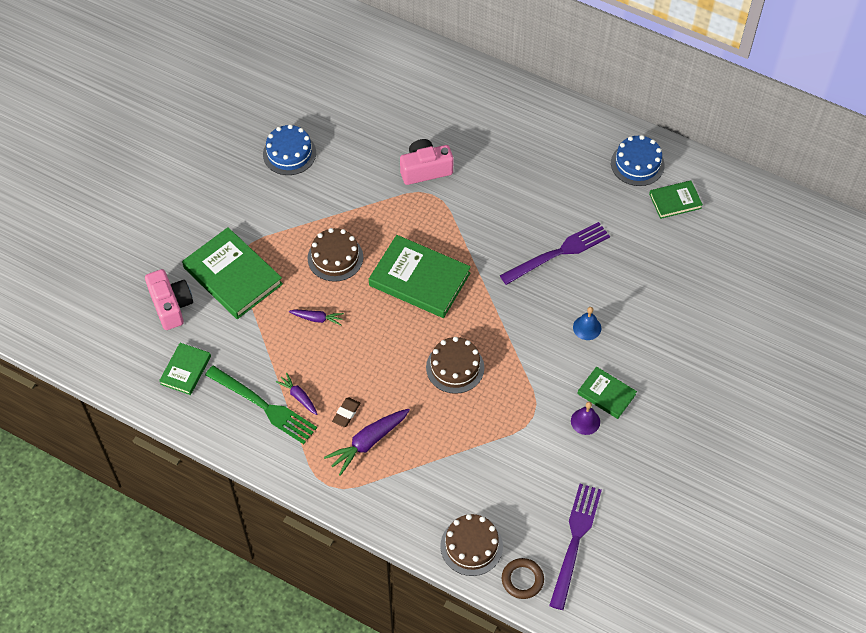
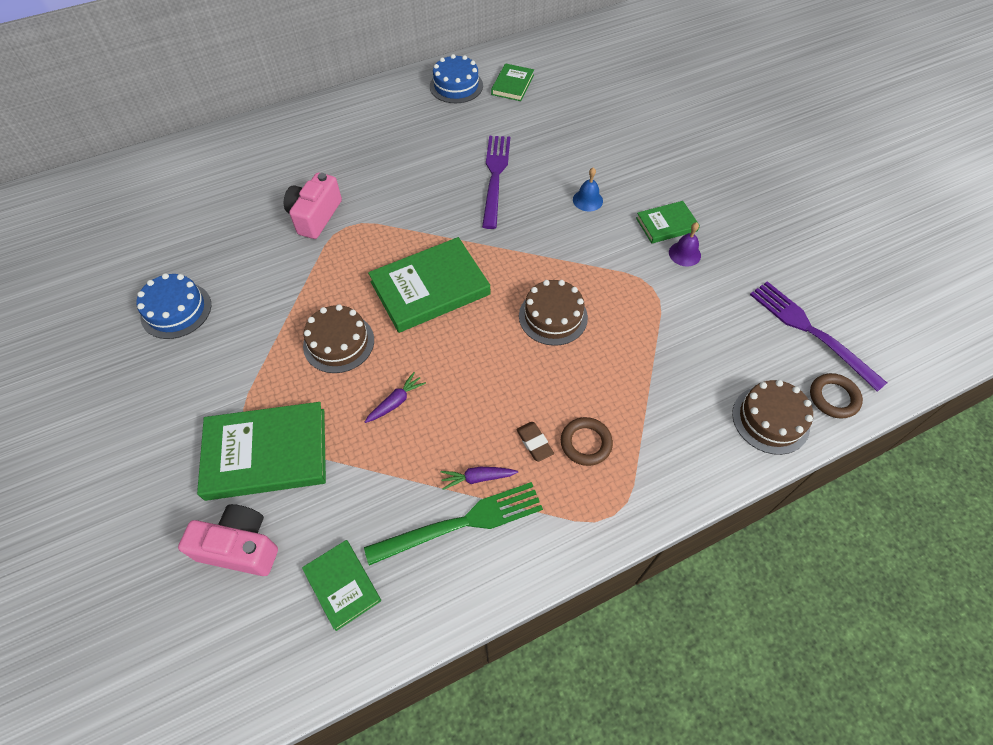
camera: 55 degrees left, 0 degrees up
purple carrot [324,409,410,476] -> brown ring [561,417,613,466]

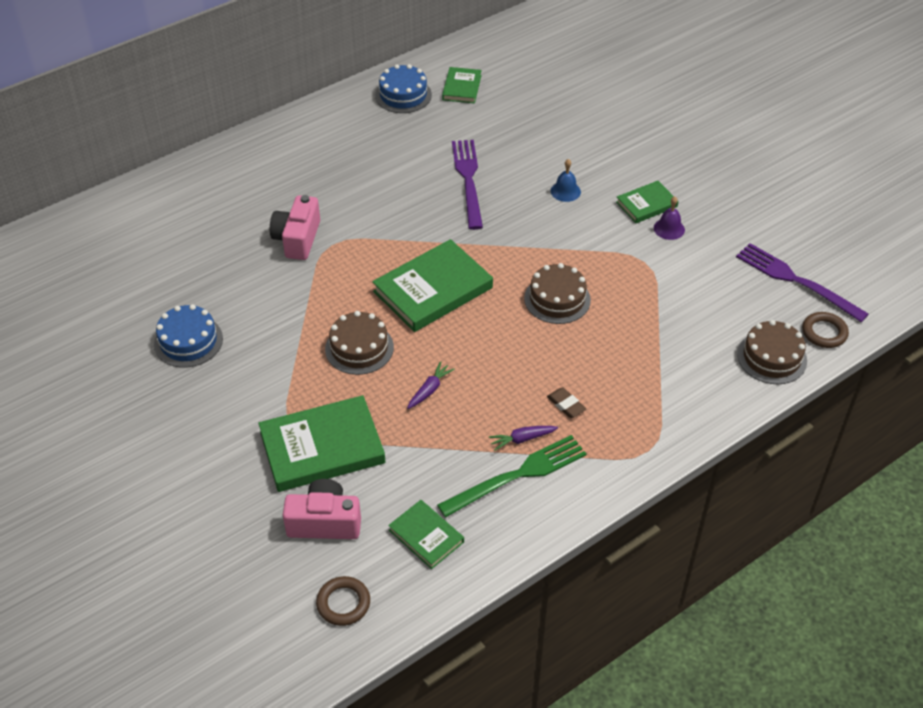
camera: 10 degrees left, 10 degrees down
brown ring [561,417,613,466] -> brown ring moved to [316,576,370,626]

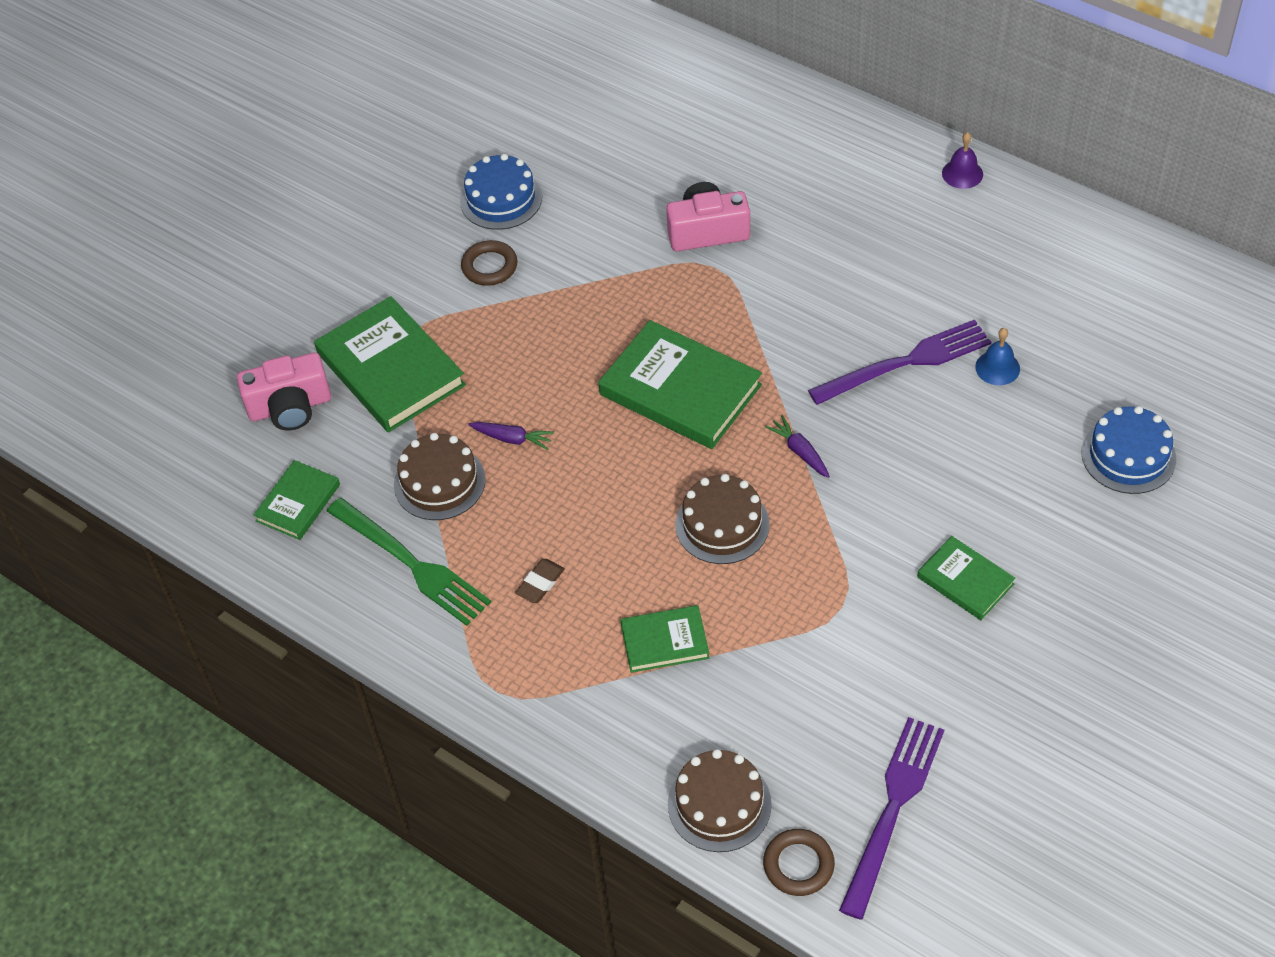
camera: 75 degrees right, 5 degrees up
pink camera [283,479,361,539] -> pink camera turned 90 degrees clockwise [237,352,331,431]
brown ring [316,576,370,626] -> brown ring moved to [461,240,517,286]
brown cake [325,311,394,375] -> brown cake moved to [394,433,485,520]
blue cake [375,64,432,113] -> blue cake moved to [1081,406,1176,494]
green book [442,67,482,103] -> green book moved to [620,605,709,673]
purple carrot [489,426,558,451] -> purple carrot moved to [765,415,830,478]
blue bell [551,159,581,202] -> blue bell moved to [975,328,1020,385]
purple bell [654,196,685,240] -> purple bell moved to [942,132,983,189]

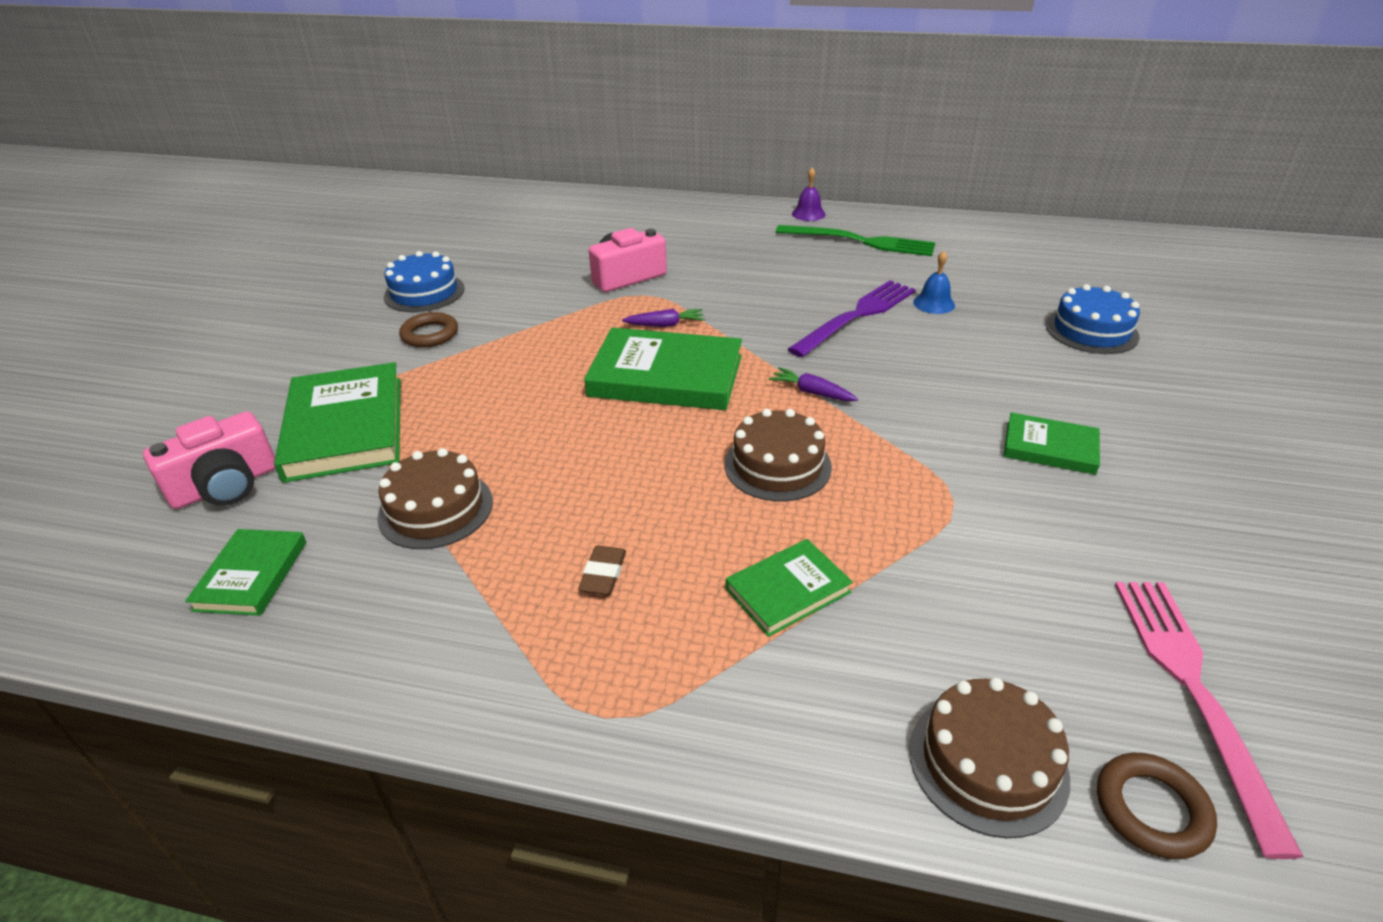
camera: 25 degrees left, 15 degrees down
green book [314,296,466,432] -> green book turned 45 degrees clockwise [274,362,401,483]
green fork [327,498,491,626] -> green fork moved to [776,225,935,256]
purple carrot [468,422,554,450] -> purple carrot moved to [622,309,705,327]
purple fork [839,717,944,920] -> pink fork [1115,582,1303,859]

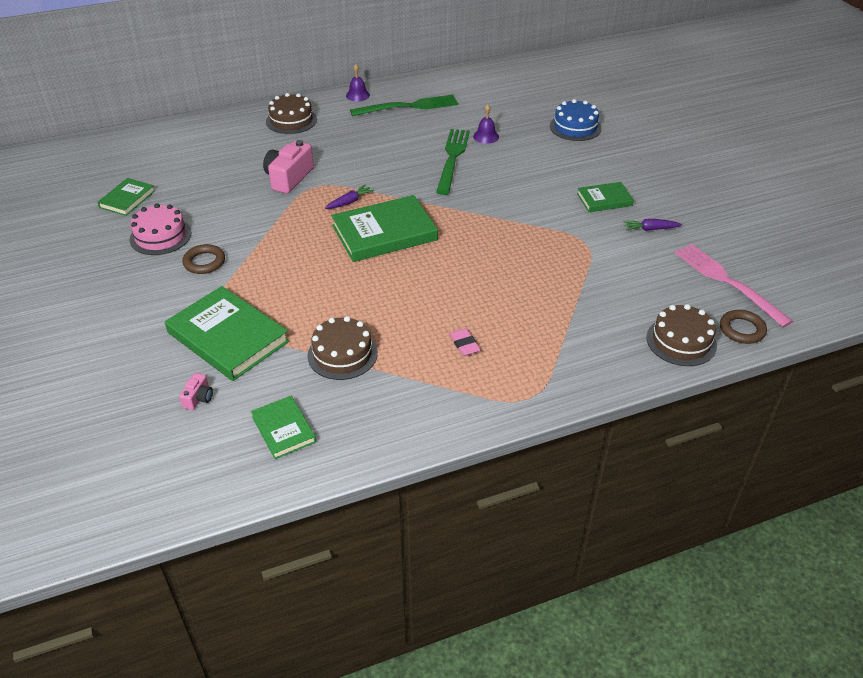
camera: 35 degrees left, 5 degrees up
pink camera [143,411,276,509] -> pink camera [179,373,213,410], size x0.49
blue cake [384,251,465,312] -> pink cake [130,203,191,255]
brown eraser [578,546,626,595] -> pink eraser [449,328,481,356]
brown cake [725,409,832,501] -> brown cake moved to [266,93,317,134]
green book [726,539,853,637] -> green book moved to [97,178,155,216]
purple carrot [769,367,858,401] -> purple carrot moved to [623,219,682,231]
purple fork [788,280,916,357] -> green fork [436,129,470,195]
blue bell [913,251,955,314] -> purple bell [473,104,499,144]

